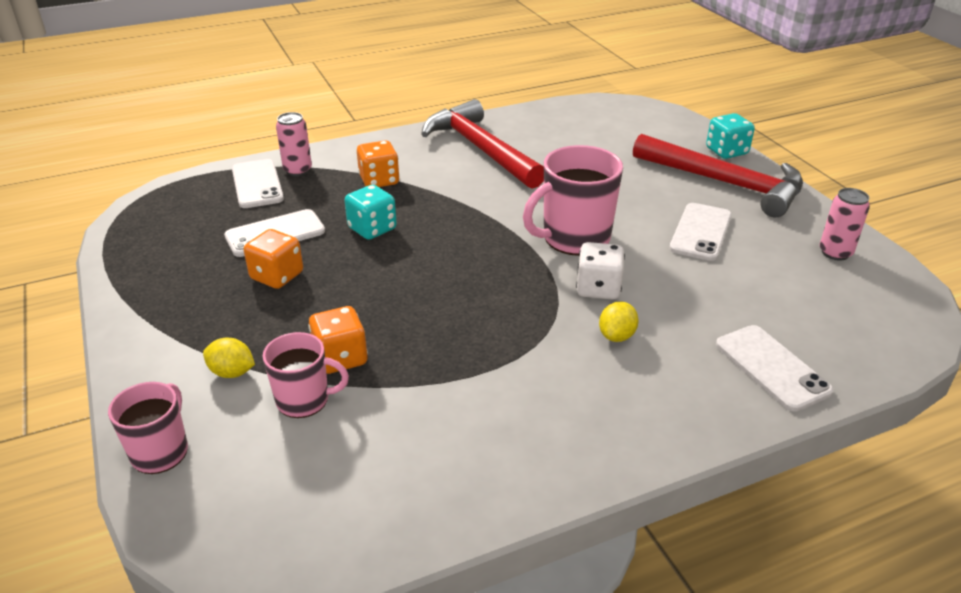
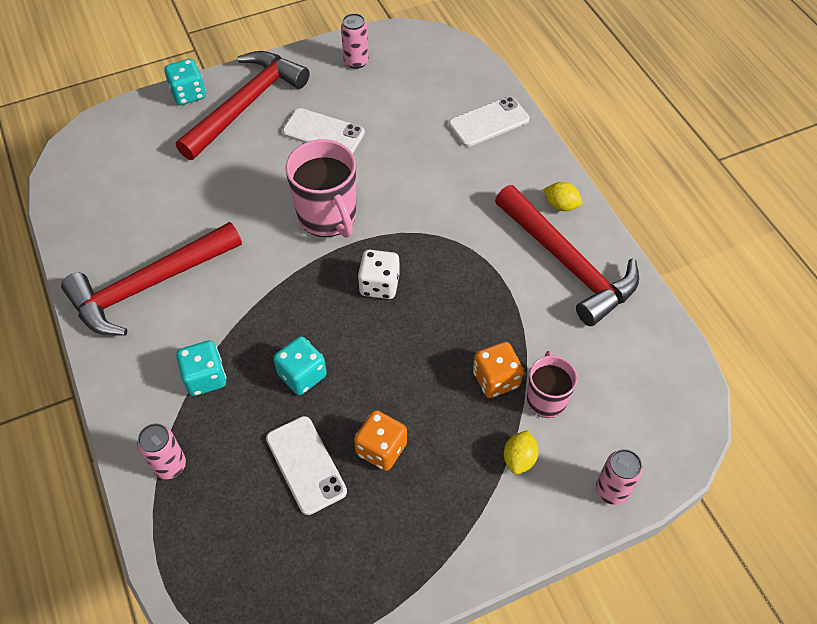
camera: 90 degrees left, 20 degrees up
pink mug [108,382,188,474] -> pink can [596,449,643,505]
white phone [232,159,284,208] -> none
orange dice [357,141,400,187] -> turquoise dice [176,341,226,396]
white dice [576,242,625,300] -> white dice moved to [358,250,400,299]
yellow lemon [599,301,639,342] -> yellow lemon moved to [544,182,582,211]
none -> red hammer [495,185,639,326]

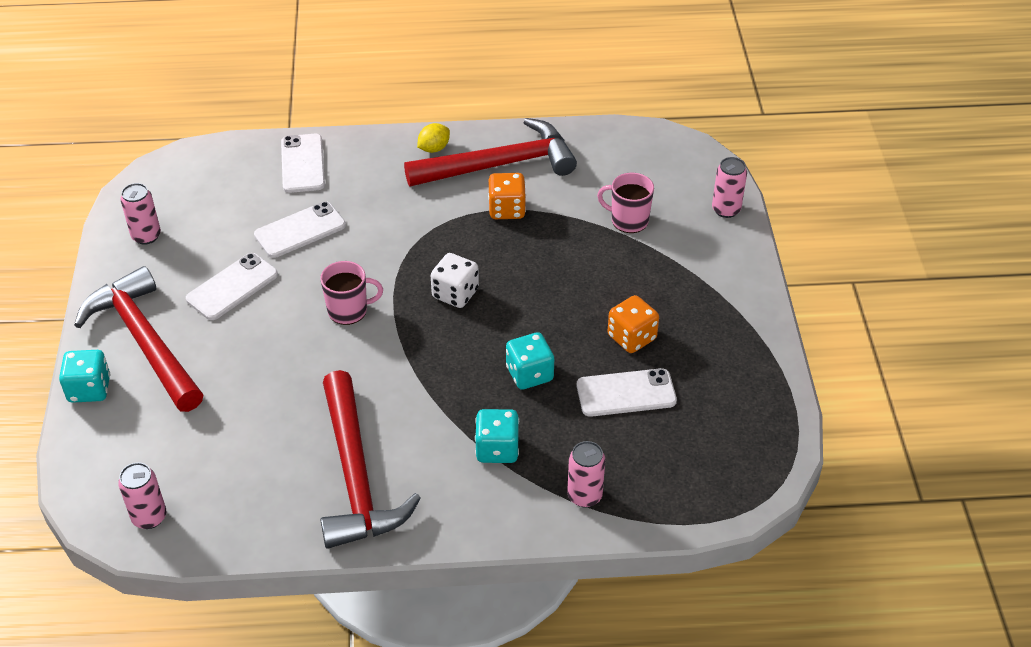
camera: 70 degrees left, 10 degrees down
pink mug [285,139,356,238] -> pink mug [320,261,383,325], size x0.61
orange dice [473,342,524,398] -> orange dice moved to [488,173,526,219]
yellow lemon [504,430,539,474] -> none
none -> pink can [118,462,166,529]
none -> white phone [254,201,346,258]

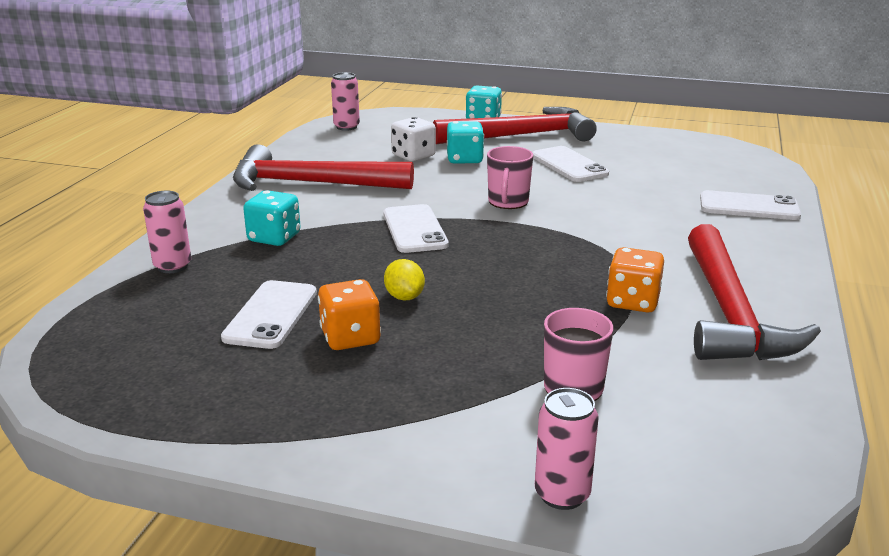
camera: 110 degrees right, 20 degrees down
pink can [120,183,161,245] -> none
white phone [254,201,346,258] -> white phone moved to [383,204,449,253]
yellow lemon [417,123,450,153] -> yellow lemon moved to [384,259,425,300]
white dice [431,253,479,308] -> white dice moved to [391,117,436,161]
turquoise dice [506,332,554,390] -> turquoise dice moved to [447,121,484,164]

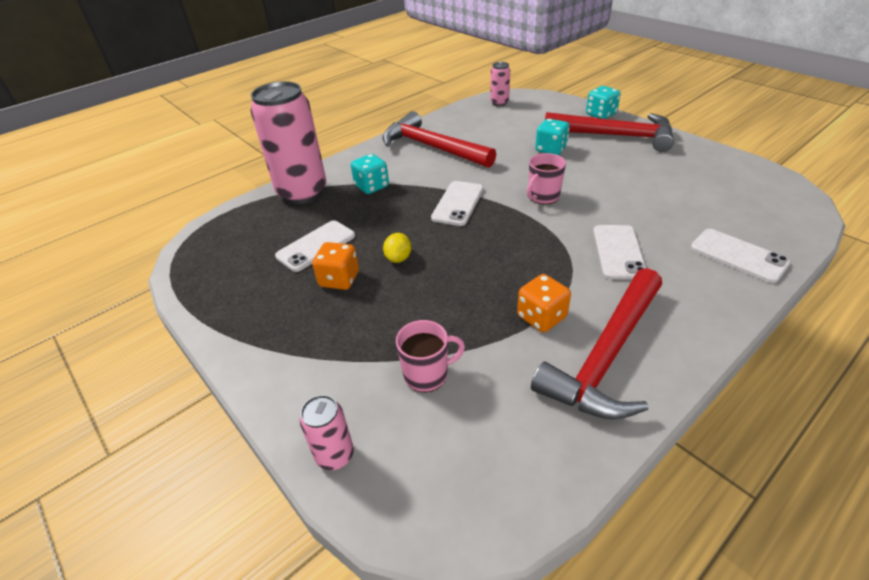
camera: 35 degrees right, 15 degrees up
pink can [143,191,191,273] -> pink can [251,81,327,204], size x2.21
white dice [391,117,436,161] -> none
white phone [532,146,609,182] -> white phone moved to [593,225,646,280]

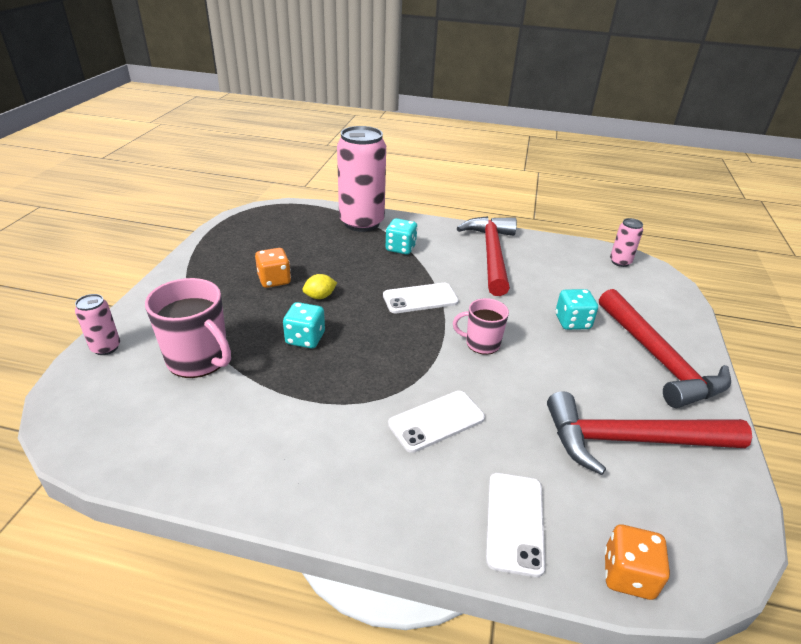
camera: 50 degrees right, 5 degrees down
white phone [275,221,355,272] -> none
pink mug [396,320,465,392] -> pink mug [145,278,231,378], size x1.64
orange dice [517,274,571,332] -> orange dice moved to [604,525,670,600]
red hammer [531,268,662,420] -> red hammer moved to [547,391,752,475]
turquoise dice [586,86,621,119] -> turquoise dice moved to [283,302,325,348]

